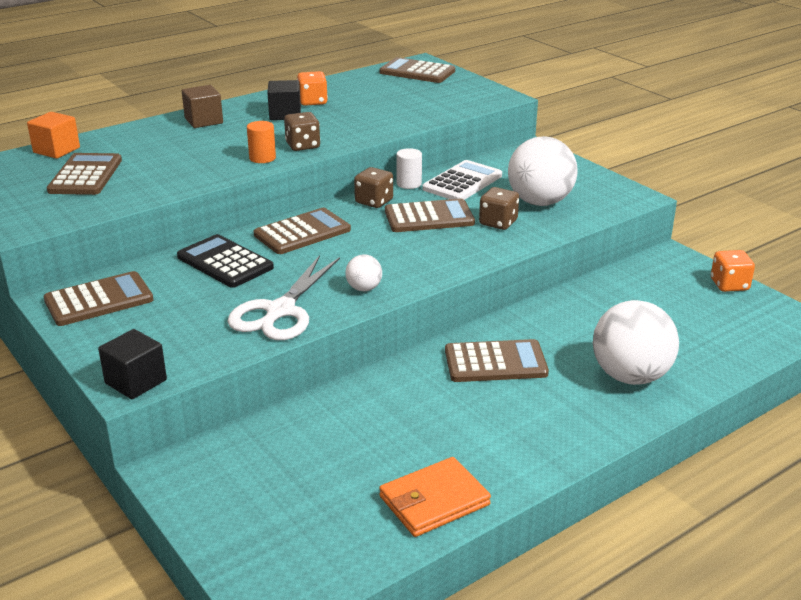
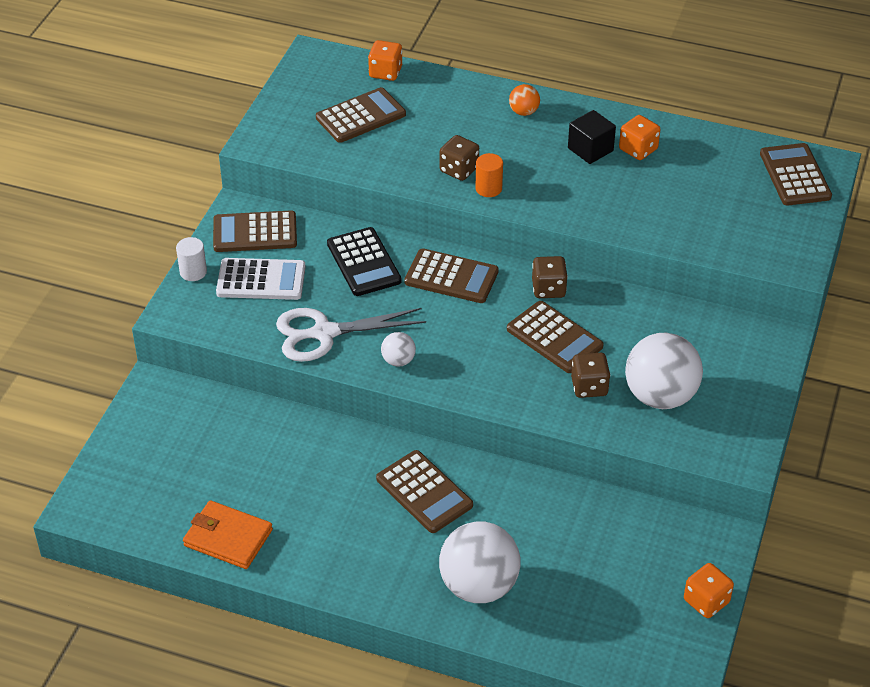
camera: 55 degrees right, 15 degrees up
orange cube [27,112,80,159] -> orange dice [368,40,402,81]
brown calculator [44,271,154,326] -> brown calculator turned 150 degrees clockwise [213,210,297,252]
black cube [98,329,167,399] -> none
black calculator [177,234,274,288] -> black calculator turned 150 degrees clockwise [327,227,402,296]
brown cube [182,85,223,128] -> orange ball [509,84,540,116]
brown dice [284,112,320,151] -> brown dice moved to [440,135,479,181]
white cylinder [397,148,422,189] -> white cylinder moved to [176,237,207,281]
white calculator [422,160,502,200] -> white calculator moved to [216,258,306,300]

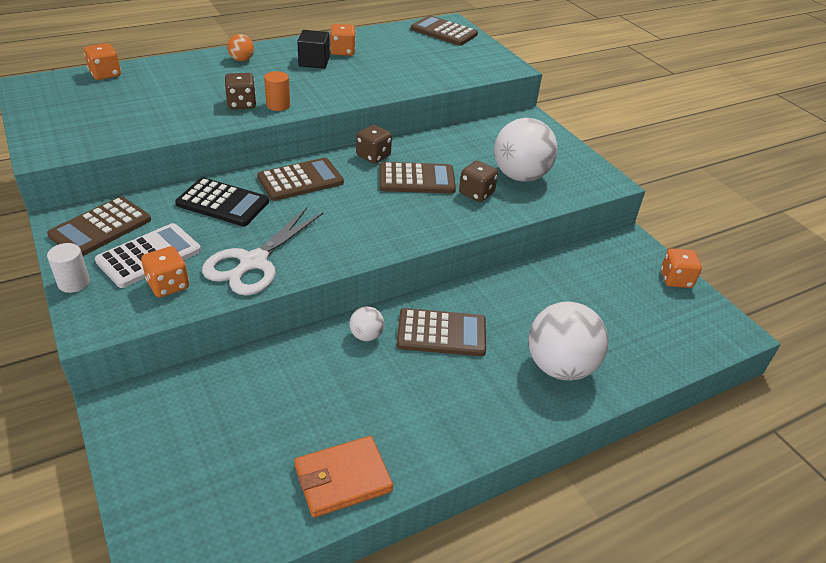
camera: 50 degrees left, 5 degrees down
brown calculator [316,87,406,143] -> none
white ball [381,332,416,367] -> white ball moved to [349,306,384,341]
none -> orange dice [141,246,189,297]

